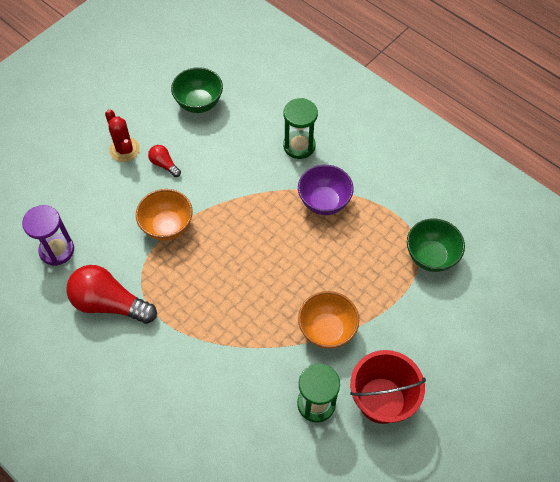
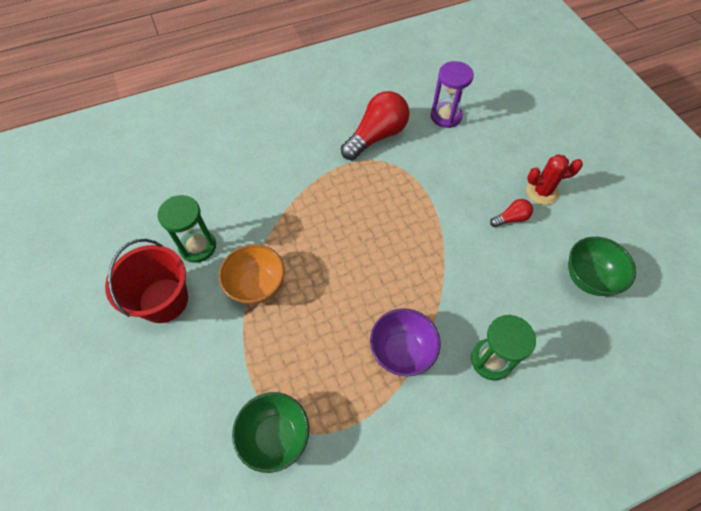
camera: 115 degrees right, 0 degrees up
orange bowl [136,189,193,241] -> none

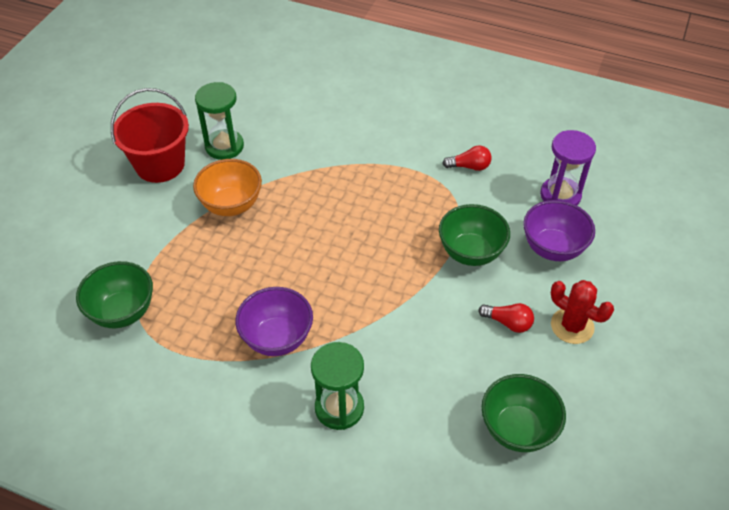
camera: 45 degrees right, 10 degrees down
red light bulb [341,91,410,160] -> red light bulb [442,145,492,171], size x0.48
none -> green bowl [439,204,510,266]
none -> purple bowl [523,200,595,261]

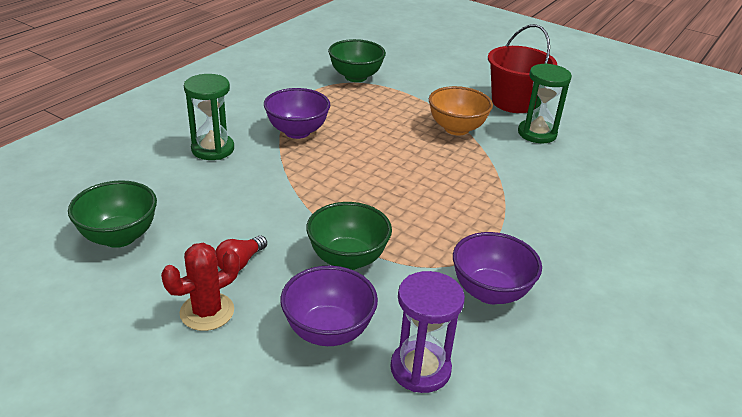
camera: 100 degrees right, 15 degrees down
red light bulb [442,145,492,171] -> purple bowl [453,232,542,304]

